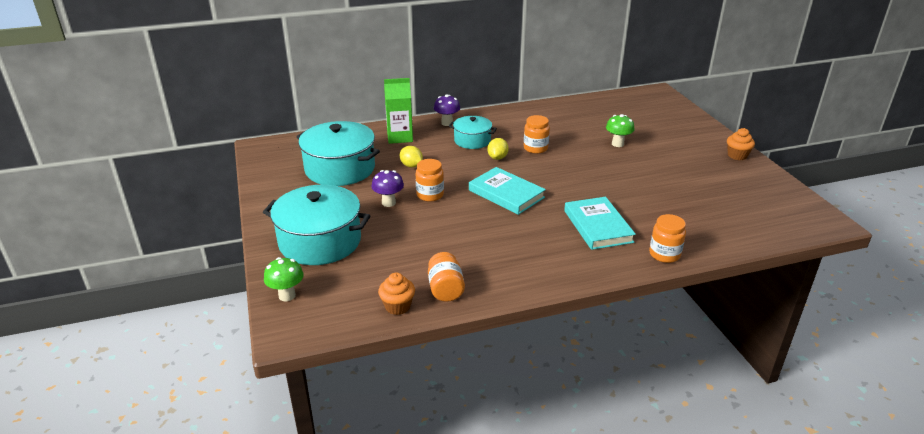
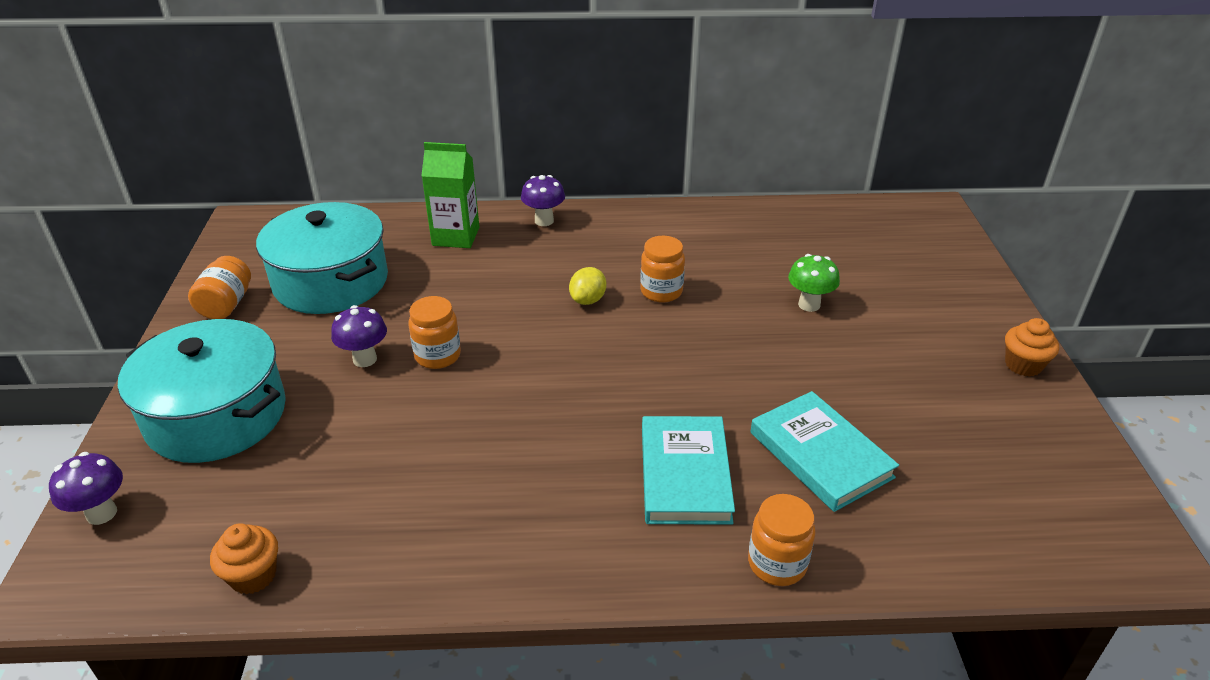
camera: 15 degrees right, 5 degrees up
green mushroom [264,257,304,301] -> purple mushroom [49,452,123,525]
yellow lemon [400,146,423,168] -> none
orange jar [428,252,465,302] -> orange jar moved to [188,256,251,319]
turquoise pot [449,116,497,149] -> none
turquoise book [469,167,546,215] -> turquoise book moved to [750,391,899,512]

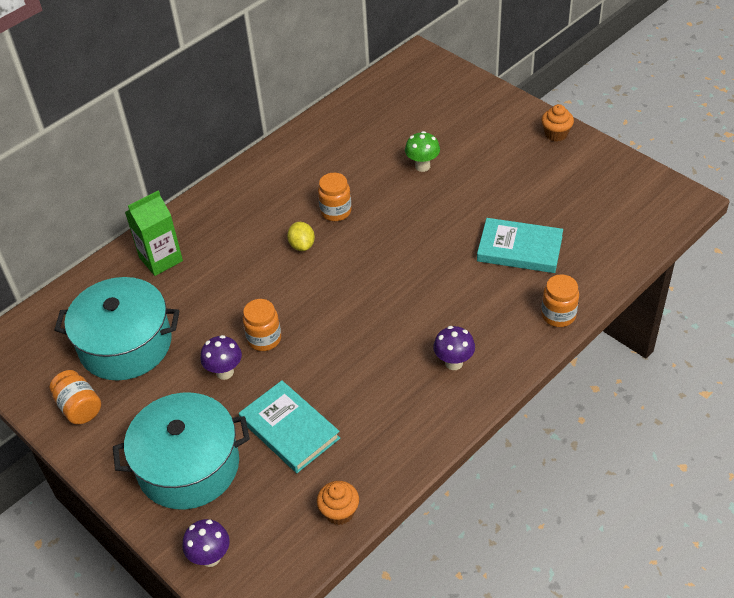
camera: 40 degrees left, 10 degrees up
purple mushroom [521,175,565,226] -> purple mushroom moved to [433,326,475,370]
turquoise book [642,416,735,525] -> turquoise book moved to [239,380,340,473]

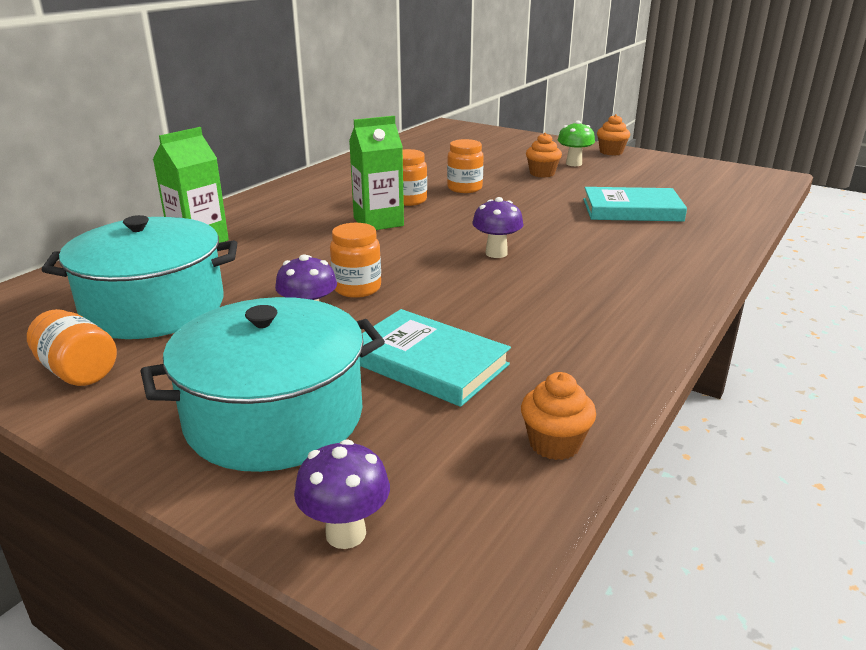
camera: 15 degrees left, 20 degrees down
yellow lemon [287,222,315,251] -> green carton [349,116,404,230]
green mushroom [405,131,440,172] -> green mushroom moved to [558,121,595,166]
purple mushroom [433,326,475,370] -> purple mushroom moved to [472,197,523,258]
orange jar [541,274,579,327] -> orange jar moved to [447,139,484,193]
none -> orange cupcake [526,133,562,178]

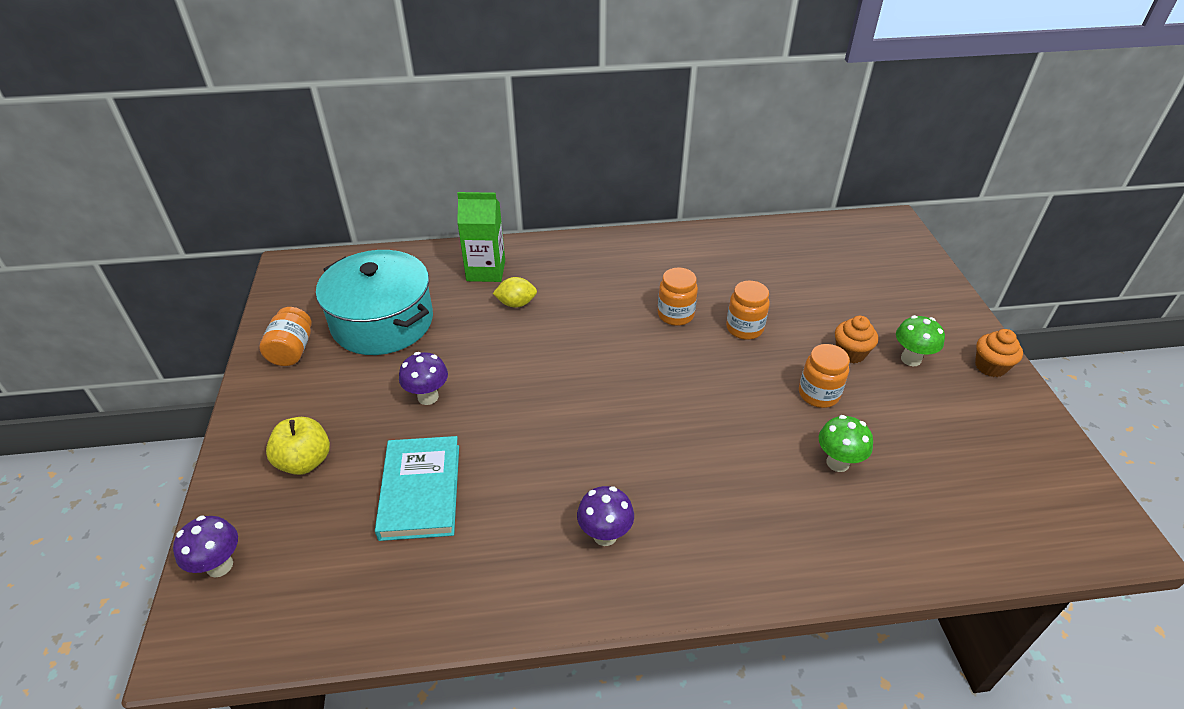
camera: 50 degrees right, 15 degrees up
turquoise pot [140,297,385,472] -> yellow apple [266,417,330,475]
orange jar [330,223,381,298] -> orange jar moved to [799,344,850,408]
green carton [349,116,404,230] -> none
purple mushroom [472,197,523,258] -> purple mushroom moved to [577,486,634,546]
orange cupcake [521,372,596,460] -> none
turquoise book [583,187,687,222] -> green mushroom [819,415,873,472]
none -> yellow lemon [492,277,537,308]

